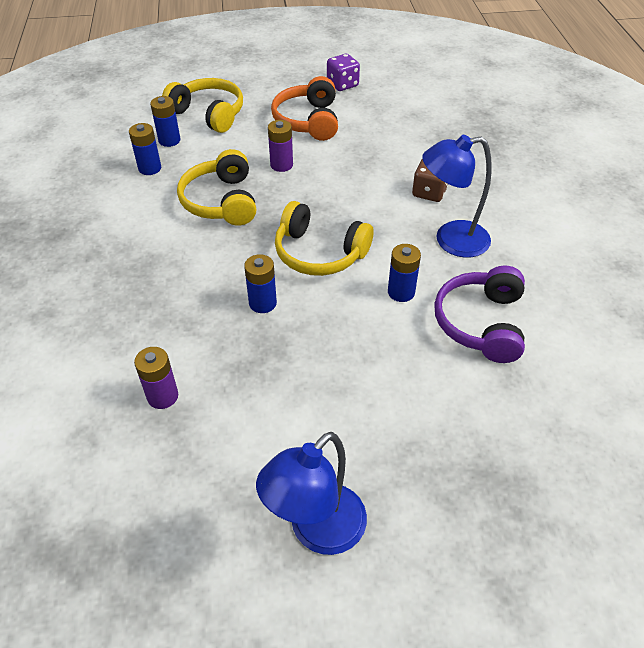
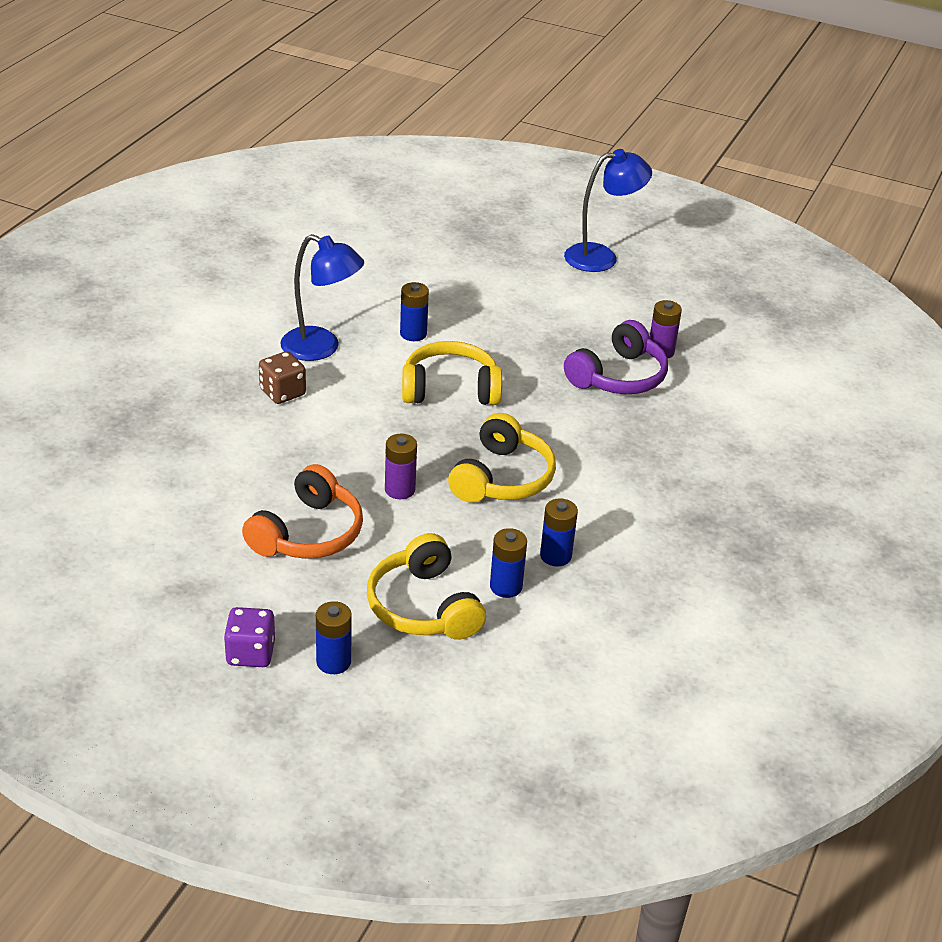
camera: 150 degrees left, 10 degrees down
blue battery [244,254,277,313] -> blue battery moved to [316,601,352,674]
yellow headphones [275,201,373,276] -> yellow headphones turned 60 degrees counterclockwise [402,341,502,405]
purple dice [327,54,360,91] -> purple dice moved to [224,607,275,667]
purple headphones [434,266,525,363] -> purple headphones moved to [564,320,668,394]

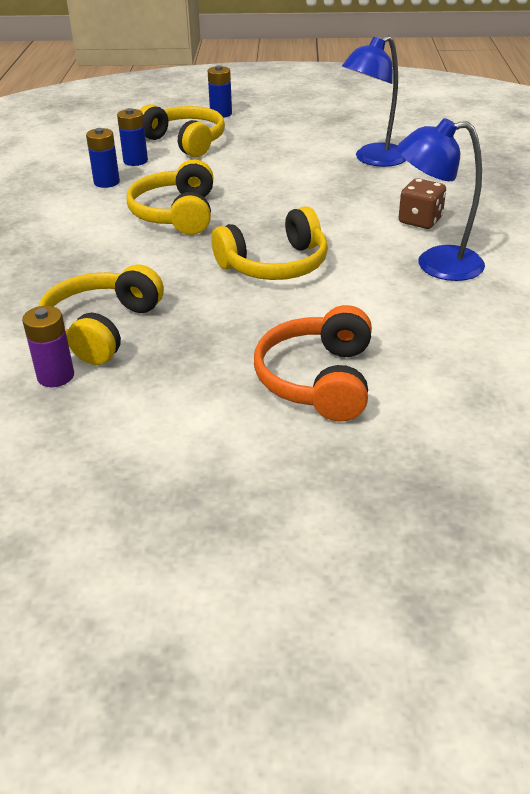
camera: 160 degrees right, 0 degrees up
purple dice [224,607,275,667] -> none
orange headphones [242,464,363,559] -> orange headphones moved to [254,305,372,421]
purple battery [385,434,417,499] -> none
blue battery [400,282,429,341] -> none
blue lamp [564,149,652,272] -> blue lamp moved to [342,35,406,167]
purple headphones [564,320,668,394] -> yellow headphones [38,264,164,365]

